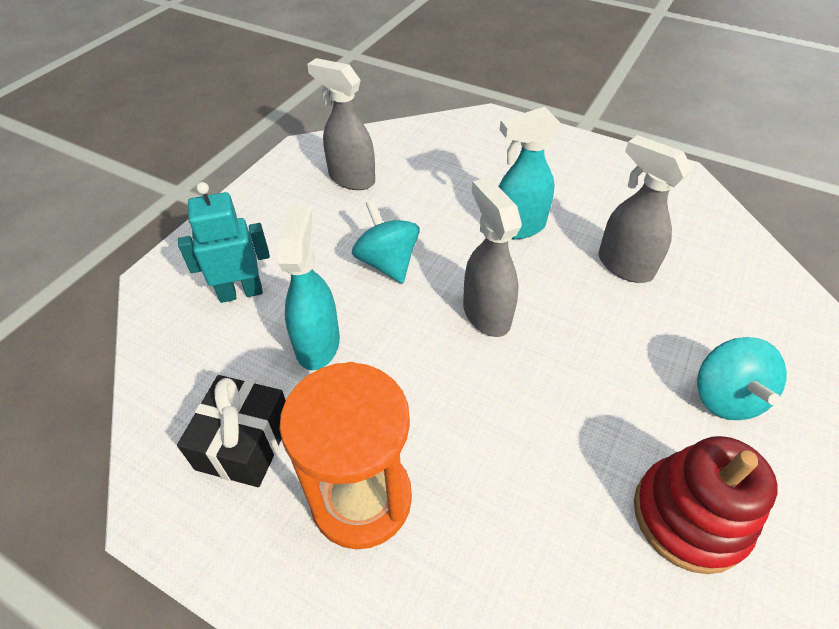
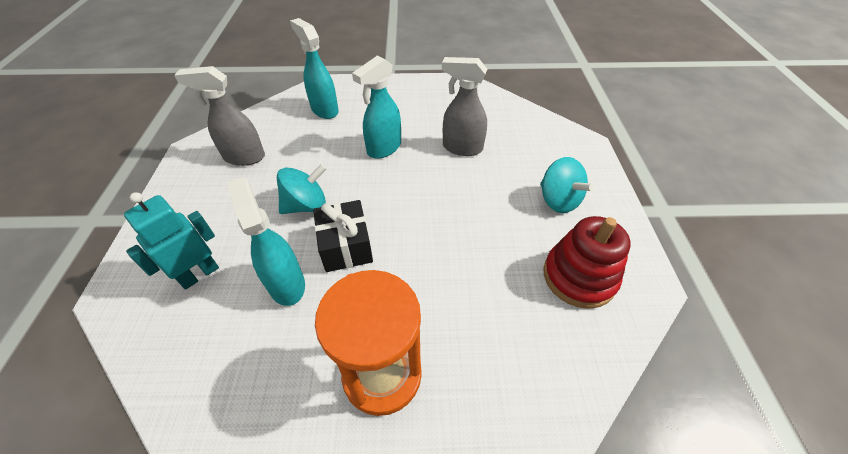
camera: 30 degrees left, 0 degrees up
black gift [177,375,286,487] -> black gift moved to [313,200,373,272]
turquoise spinning top [352,200,419,284] -> turquoise spinning top turned 120 degrees clockwise [277,164,327,214]
grey spray bottle [463,177,522,337] -> none
none -> turquoise spray bottle [290,18,339,119]

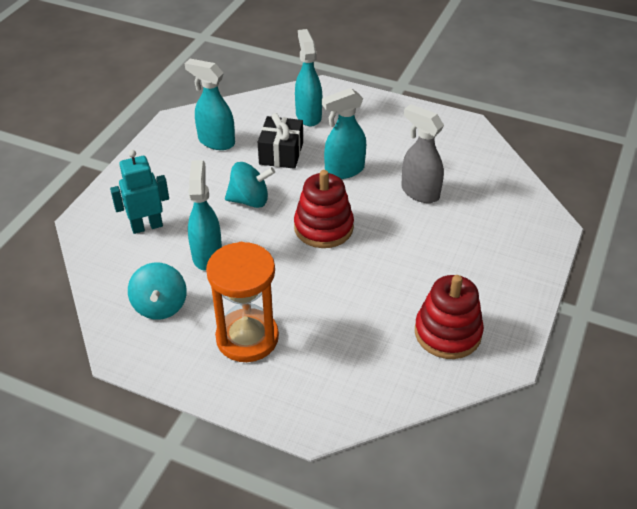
camera: 25 degrees right, 5 degrees down
grey spray bottle [174,66,265,166] -> turquoise spray bottle [185,59,235,150]
black gift [313,200,373,272] -> black gift moved to [258,113,303,169]
turquoise spinning top [540,157,595,213] -> turquoise spinning top moved to [128,263,187,320]
none -> red stacking toy [294,170,354,248]

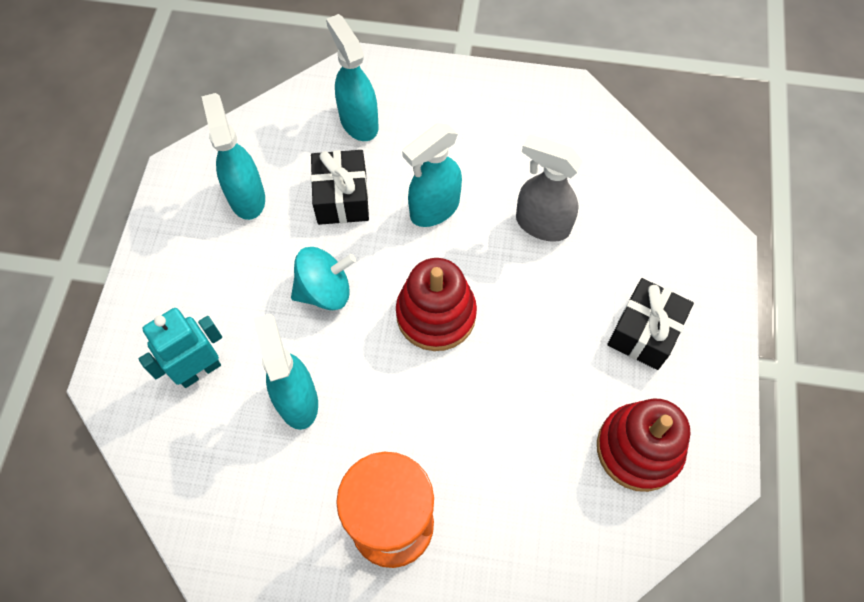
camera: 15 degrees left, 20 degrees up
turquoise spinning top [128,263,187,320] -> none
turquoise spray bottle [185,59,235,150] -> turquoise spray bottle turned 60 degrees clockwise [201,93,265,220]
none -> black gift [607,278,694,370]

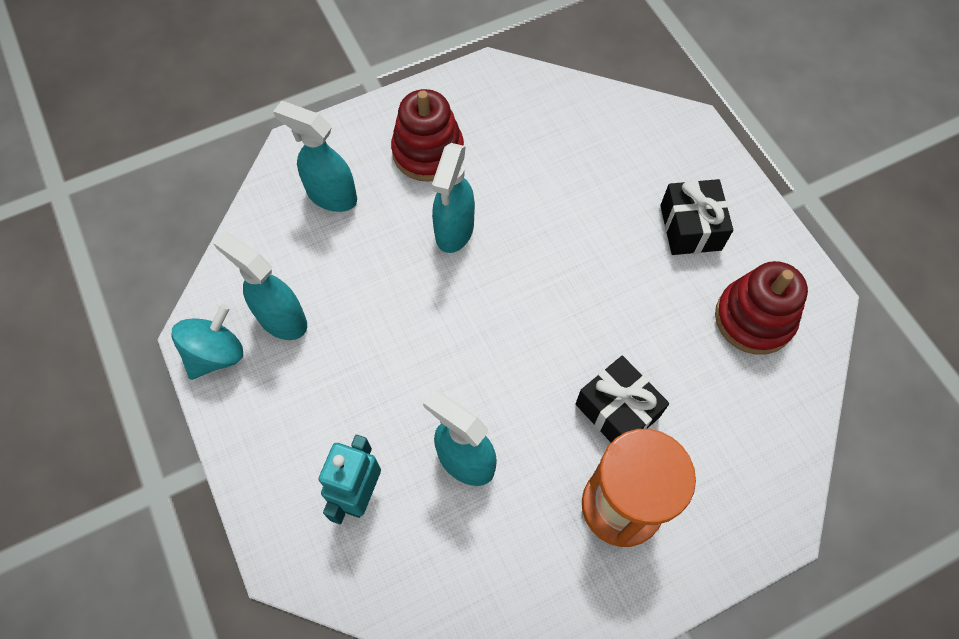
camera: 35 degrees left, 0 degrees up
turquoise spinning top [291,247,356,310] -> turquoise spinning top moved to [172,304,243,380]
black gift [311,150,369,225] -> black gift moved to [576,356,669,442]
red stacking toy [396,258,477,351] -> red stacking toy moved to [391,89,464,182]
grey spray bottle [516,135,583,242] -> none

